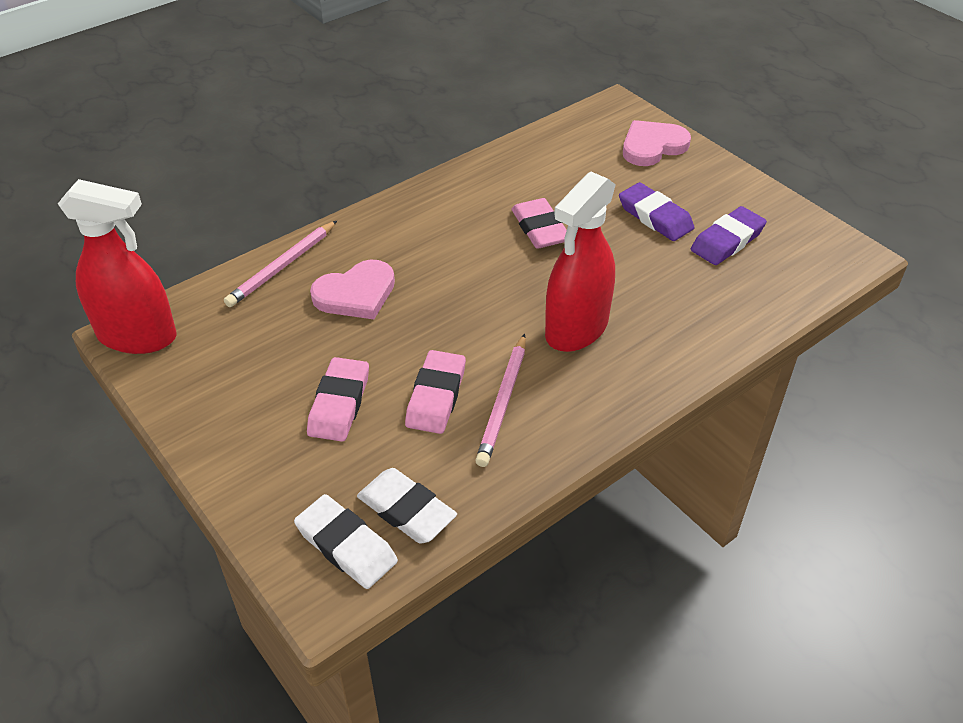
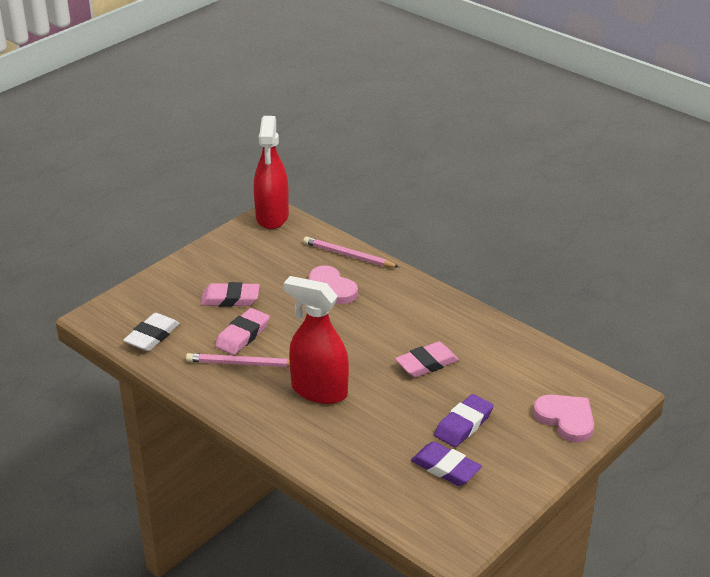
camera: 80 degrees right, 10 degrees down
white eraser [294,494,398,589] -> none
pink eraser [405,350,466,434] -> pink eraser turned 60 degrees counterclockwise [215,308,270,355]

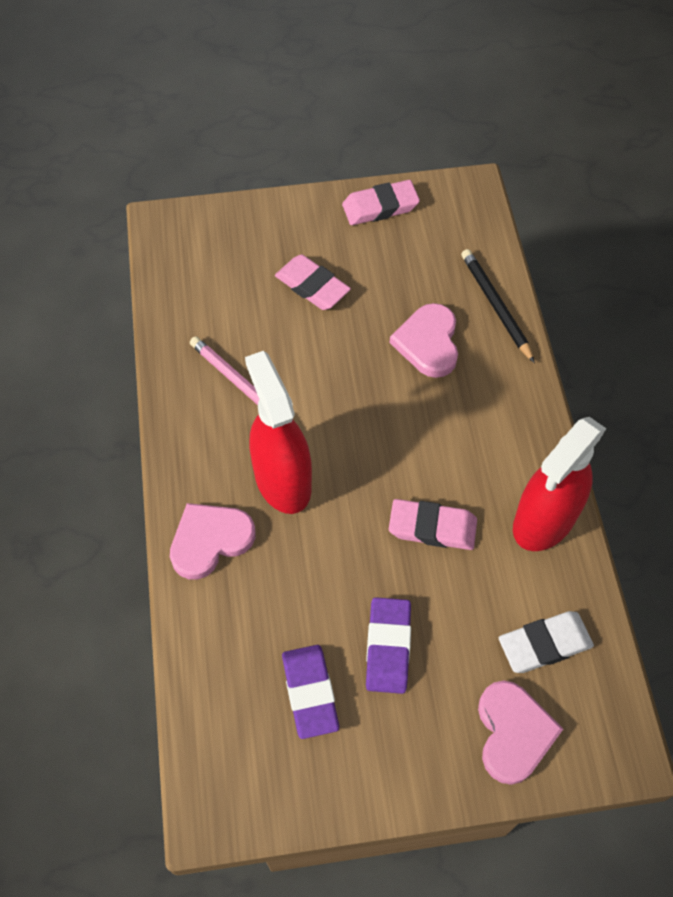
camera: 40 degrees right, 25 degrees up
white eraser [123,313,180,351] -> white eraser moved to [499,611,594,673]
pink eraser [215,308,270,355] -> pink eraser moved to [342,180,420,225]
red spray bottle [254,116,289,229] -> red spray bottle moved to [513,417,606,551]
pink pencil [303,236,399,267] -> black pencil [461,249,535,363]
purple eraser [434,394,494,447] -> purple eraser turned 75 degrees counterclockwise [366,597,411,694]
none -> pink heart [170,503,256,580]

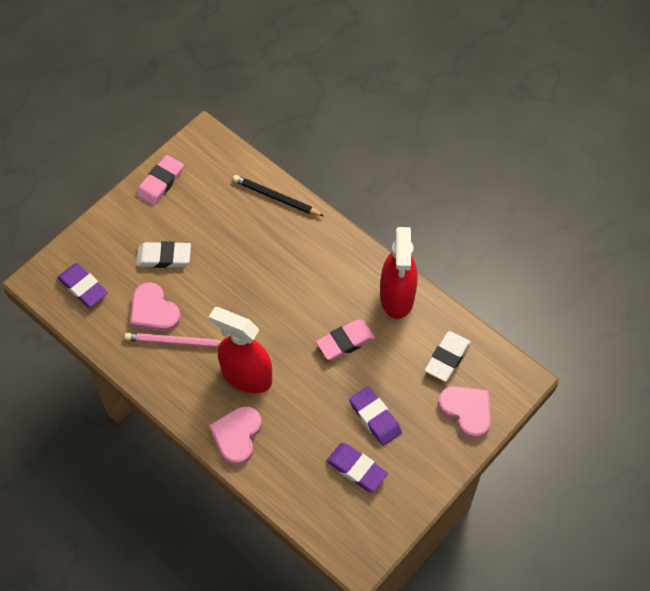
camera: 40 degrees left, 0 degrees up
pink eraser [275,255,351,310] -> white eraser [136,241,191,268]
pink heart [390,303,458,378] -> pink heart moved to [130,282,181,332]
none -> purple eraser [58,263,108,307]

